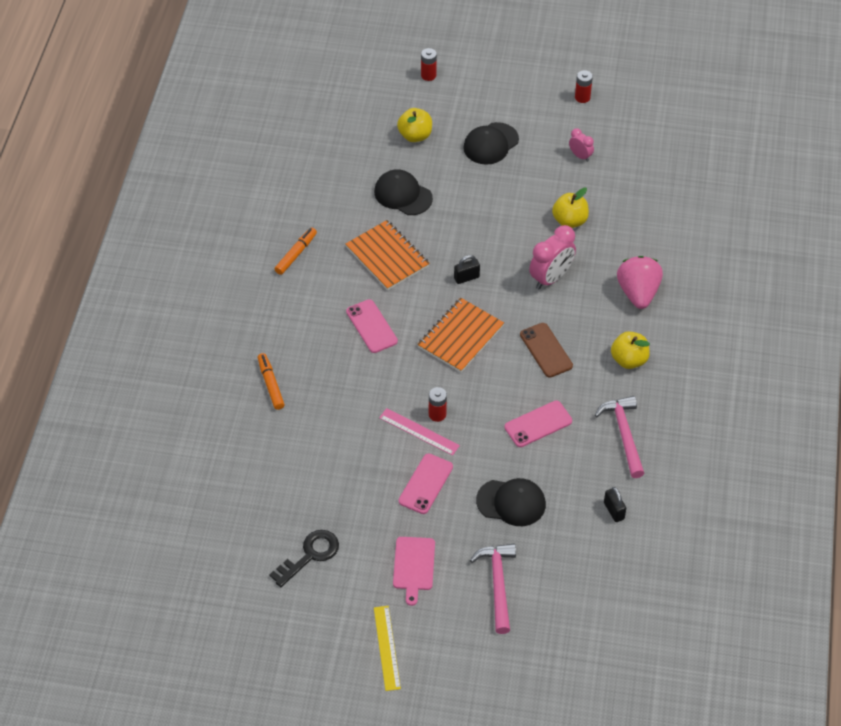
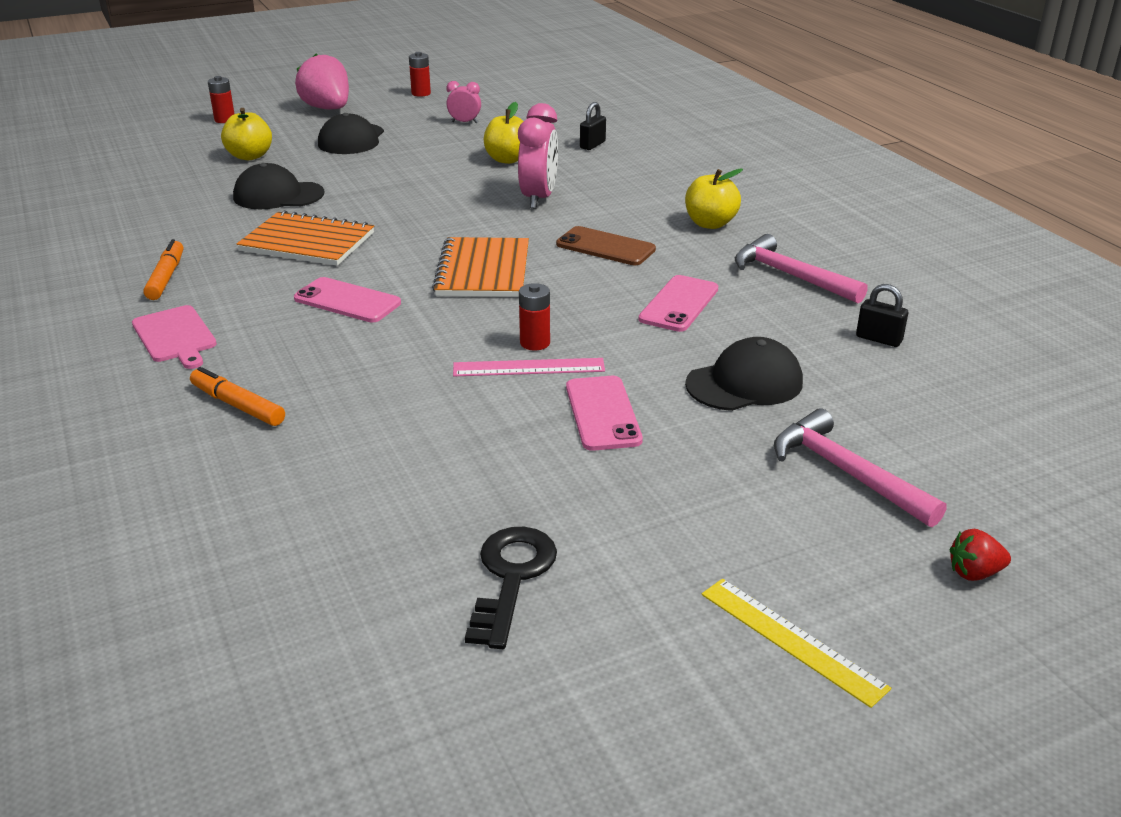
camera: 35 degrees left, 20 degrees down
pink cutting board [393,537,435,606] -> pink cutting board moved to [132,305,217,369]
black padlock [454,255,480,284] -> black padlock moved to [580,102,606,150]
pink strawberry [617,256,663,309] -> pink strawberry moved to [295,53,349,109]
none -> red strawberry [949,529,1011,581]

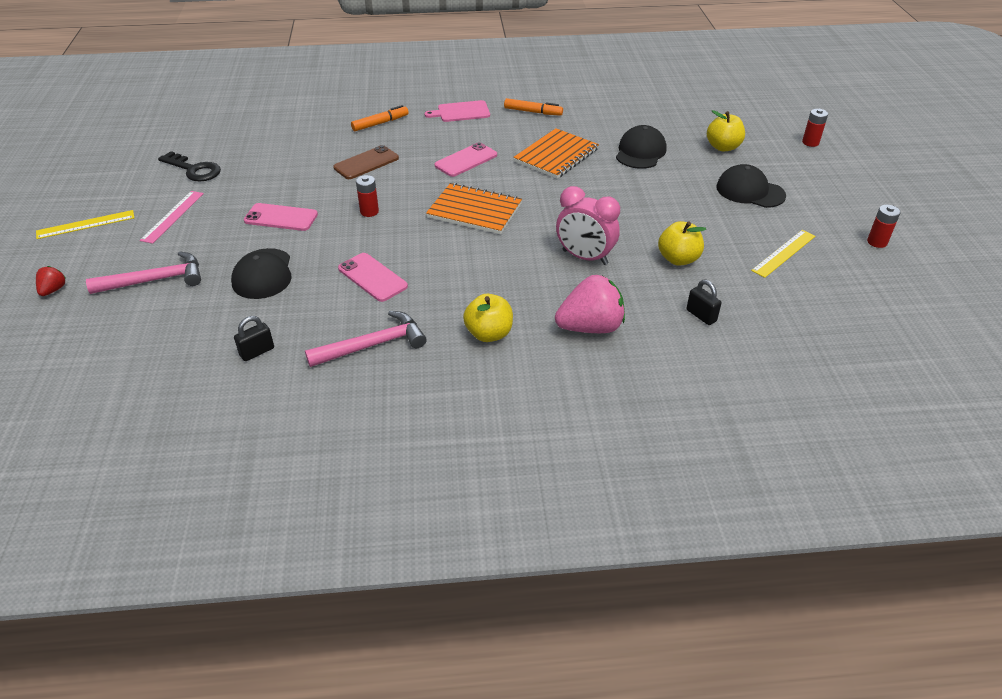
camera: 110 degrees right, 10 degrees up
pink strawberry [295,53,349,109] -> pink strawberry moved to [555,275,625,333]
pink clock [446,81,481,123] -> yellow ruler [751,230,815,278]
pink ruler [453,358,605,376] -> pink ruler moved to [140,191,204,244]
brown phone [556,226,656,265] -> brown phone moved to [333,145,399,179]

